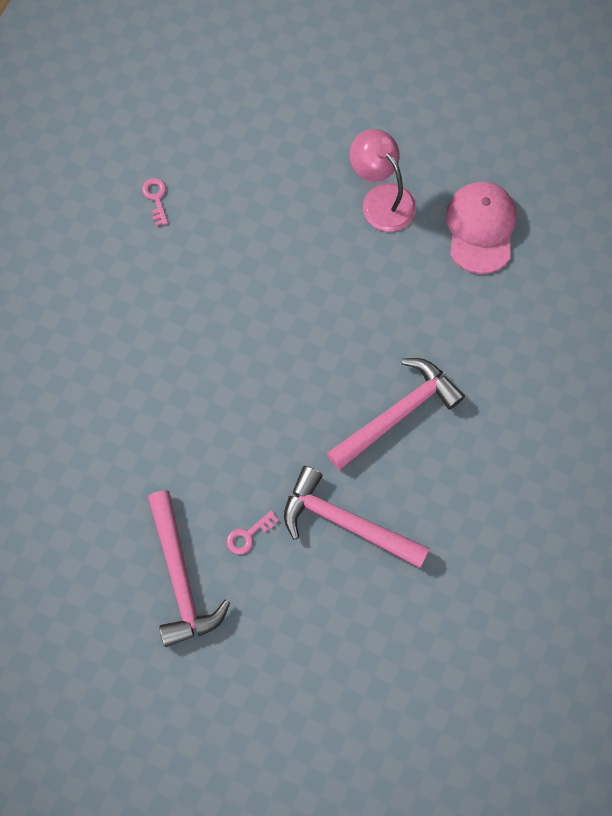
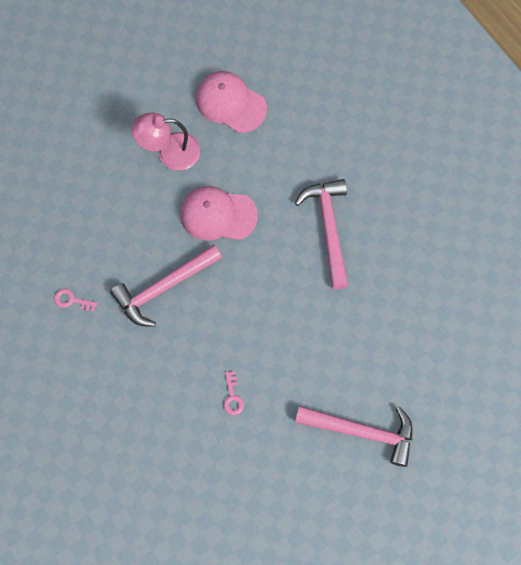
camera: 60 degrees left, 0 degrees up
pink key [227,510,279,554] -> pink key moved to [224,371,244,415]
pink hammer [284,466,430,568] -> pink hammer moved to [110,244,222,327]
none -> pink cap [180,186,258,240]

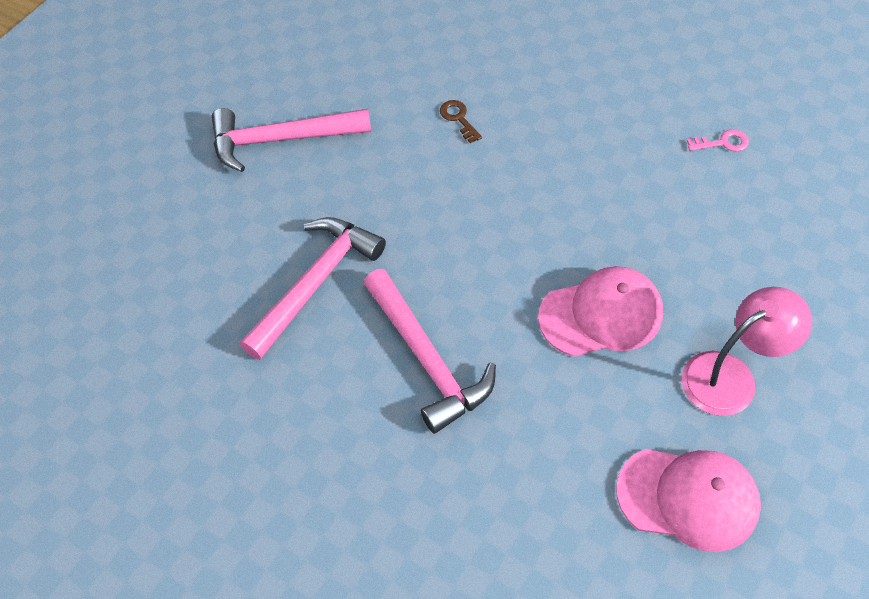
camera: 160 degrees right, 15 degrees down
pink hammer [110,244,222,327] -> pink hammer moved to [240,217,386,360]
pink key [224,371,244,415] -> brown key [440,100,482,143]

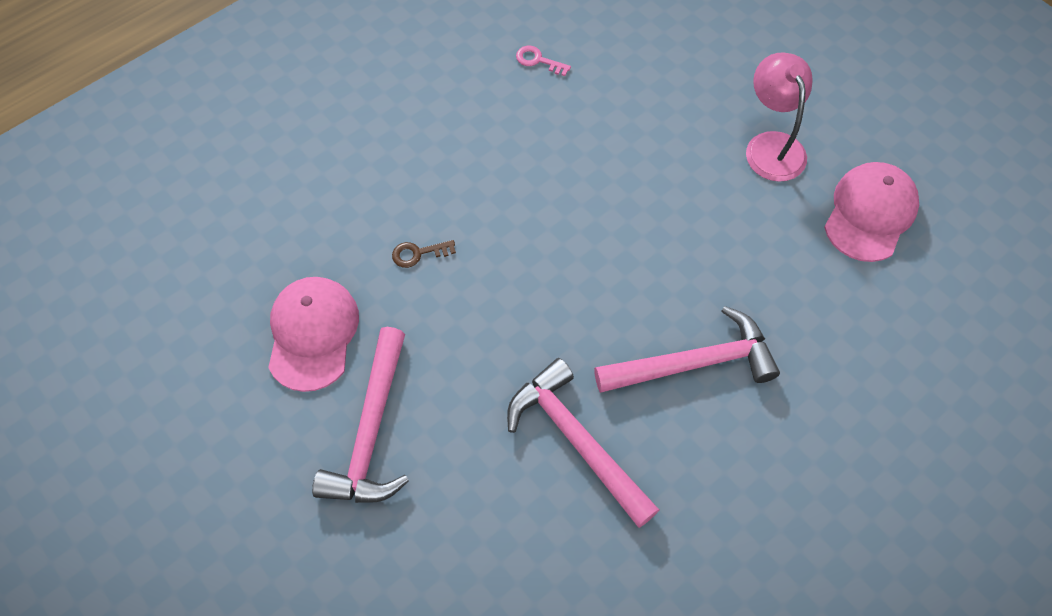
camera: 75 degrees left, 5 degrees up
pink cap [538,266,663,357] -> pink cap moved to [268,277,359,392]
pink key [687,129,749,152] -> pink key turned 75 degrees counterclockwise [516,46,571,76]

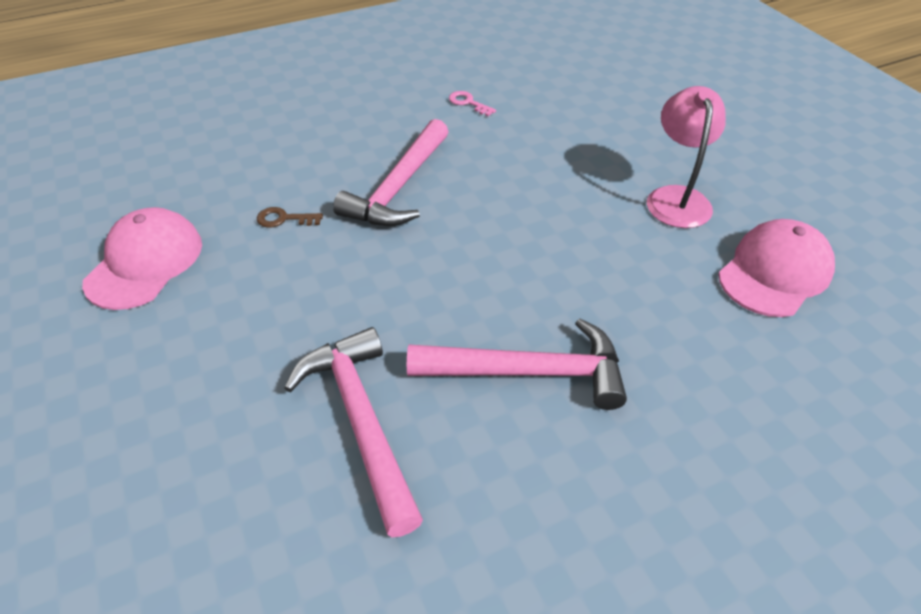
camera: 15 degrees right, 15 degrees down
pink hammer [312,327,409,503] -> pink hammer moved to [333,119,449,226]

